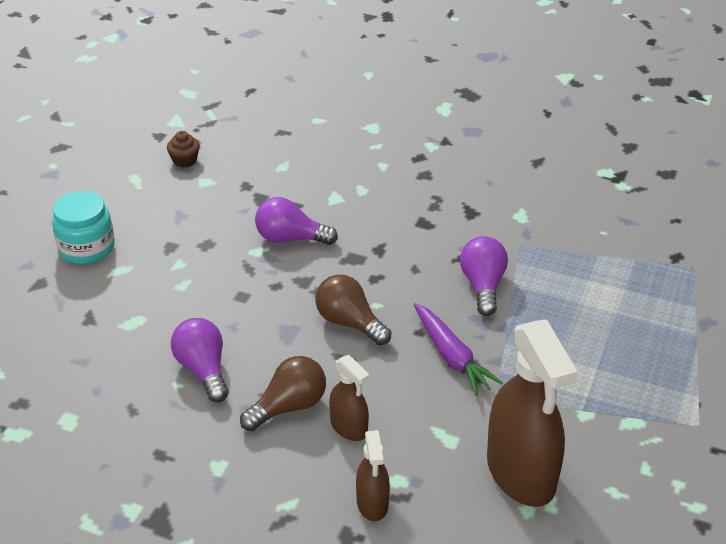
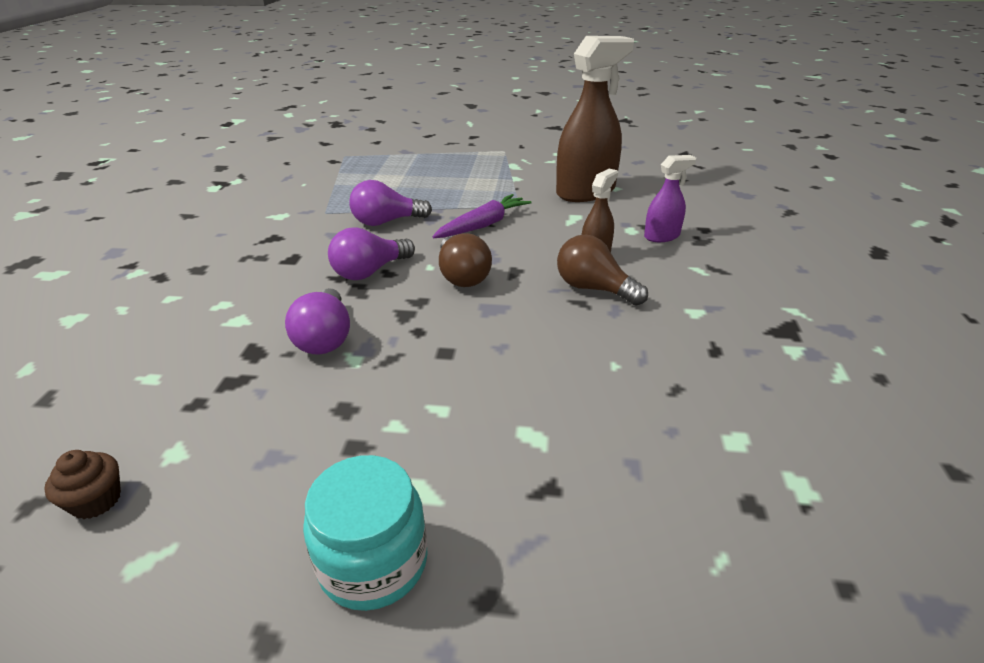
camera: 105 degrees left, 5 degrees down
purple light bulb [171,318,229,402] -> purple light bulb moved to [328,227,415,280]
brown light bulb [315,274,391,346] -> brown light bulb turned 45 degrees counterclockwise [439,233,492,287]
brown spray bottle [356,430,390,521] -> purple spray bottle [644,155,696,242]

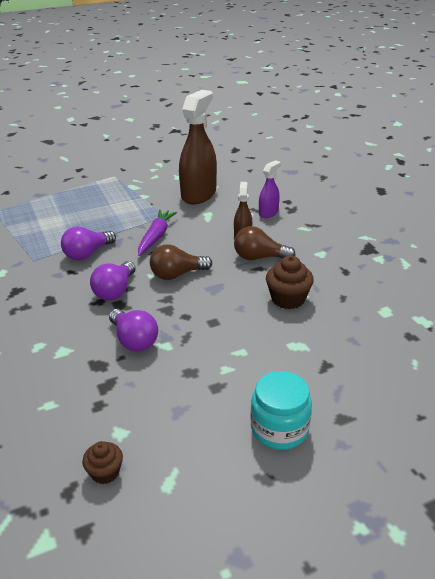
camera: 30 degrees left, 0 degrees up
brown light bulb [439,233,492,287] -> brown light bulb turned 120 degrees clockwise [150,245,212,280]
none -> brown cupcake [266,256,314,309]

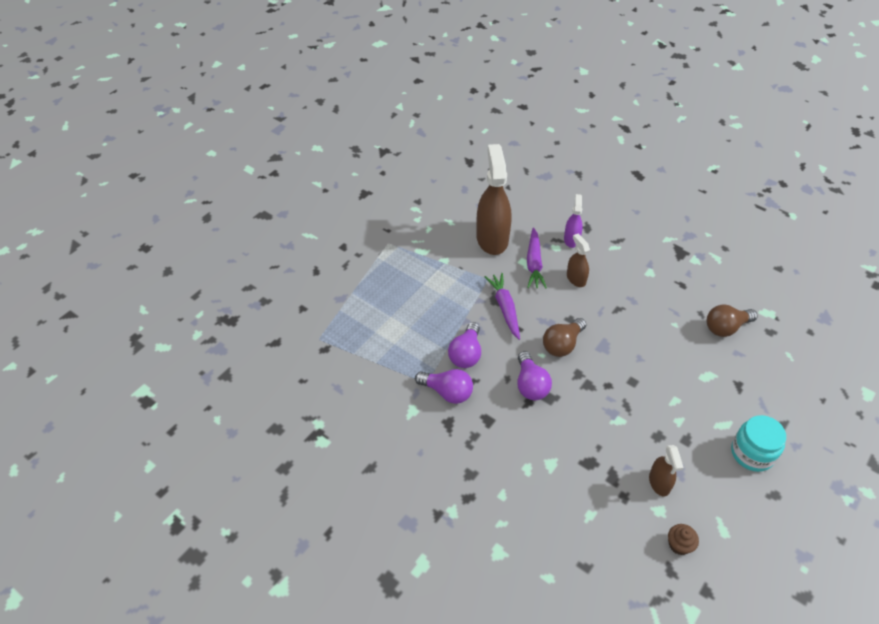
camera: 30 degrees left, 15 degrees up
purple light bulb [109,309,158,352] -> purple light bulb moved to [415,369,473,404]
brown light bulb [234,226,295,260] -> brown light bulb moved to [706,305,758,337]
brown cupcake [266,256,314,309] -> none
none -> purple carrot [527,228,547,288]
none -> brown spray bottle [649,445,684,496]

